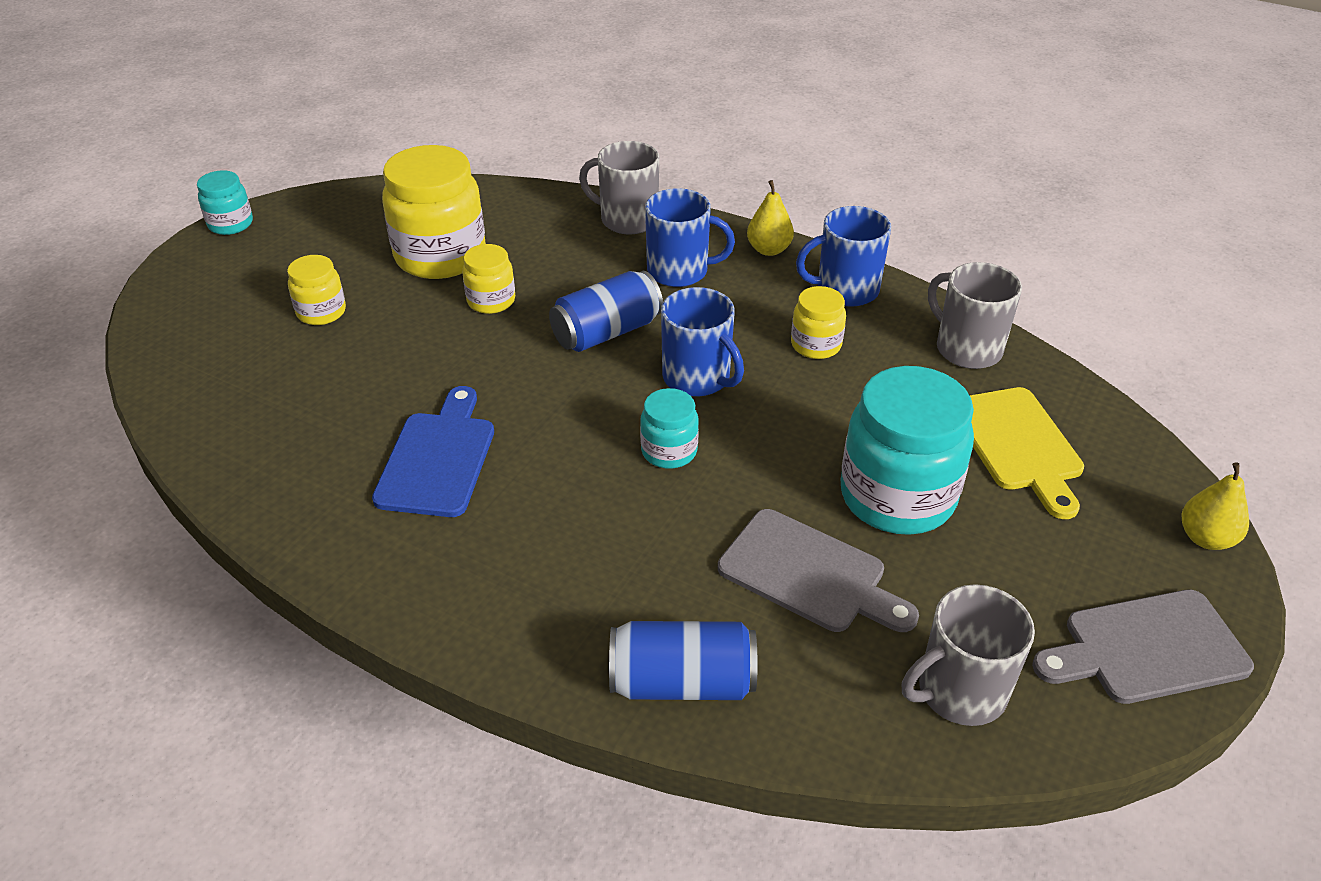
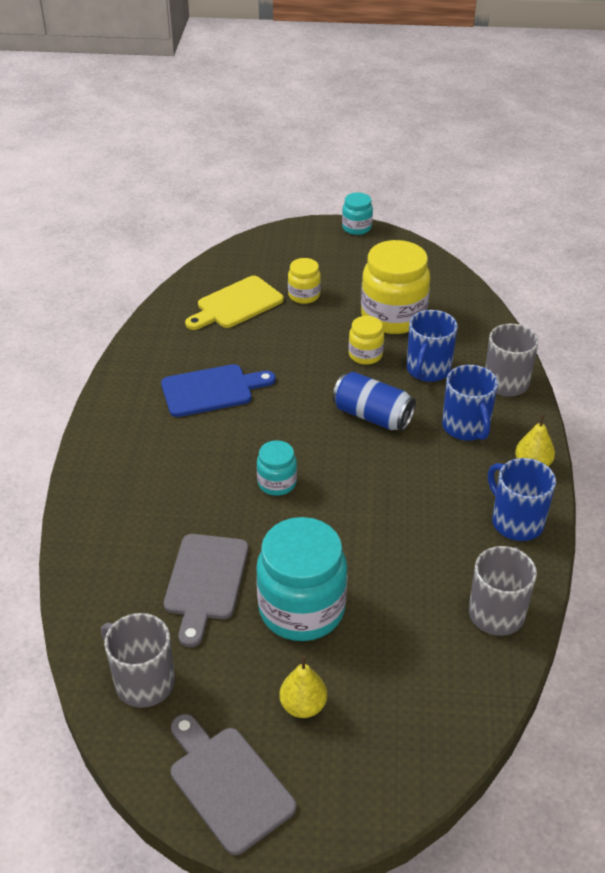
camera: 65 degrees right, 0 degrees up
blue can [609,621,758,700] -> none
blue mug [661,287,744,397] -> blue mug moved to [407,310,458,382]
yellow jar [791,286,846,359] -> none
yellow cutting board [970,387,1084,519] -> yellow cutting board moved to [185,276,284,330]
yellow pear [1181,462,1249,550] -> yellow pear moved to [279,655,327,718]

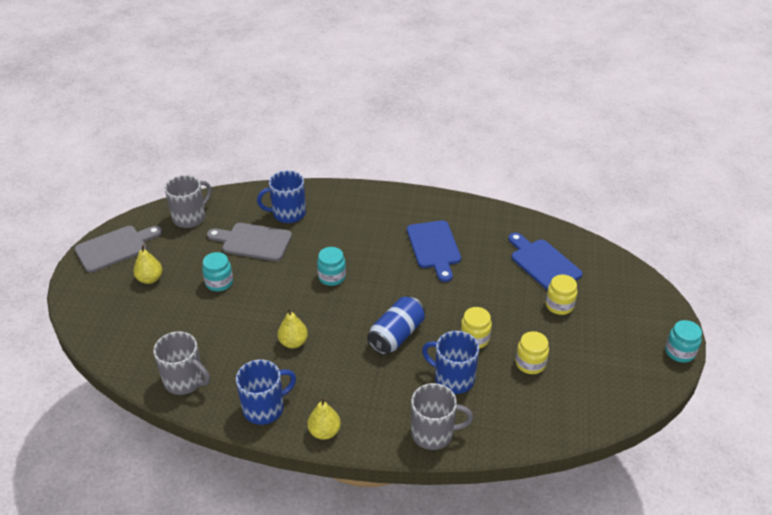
camera: 95 degrees right, 0 degrees up
yellow cutting board [185,276,284,330] -> blue cutting board [508,233,583,290]
turquoise jar [256,517,347,641] -> turquoise jar [202,252,233,292], size x0.51
yellow jar [361,240,430,334] -> yellow jar [516,331,549,374], size x0.51
blue mug [442,365,498,441] -> blue mug moved to [257,170,306,223]
none -> yellow pear [278,308,308,349]

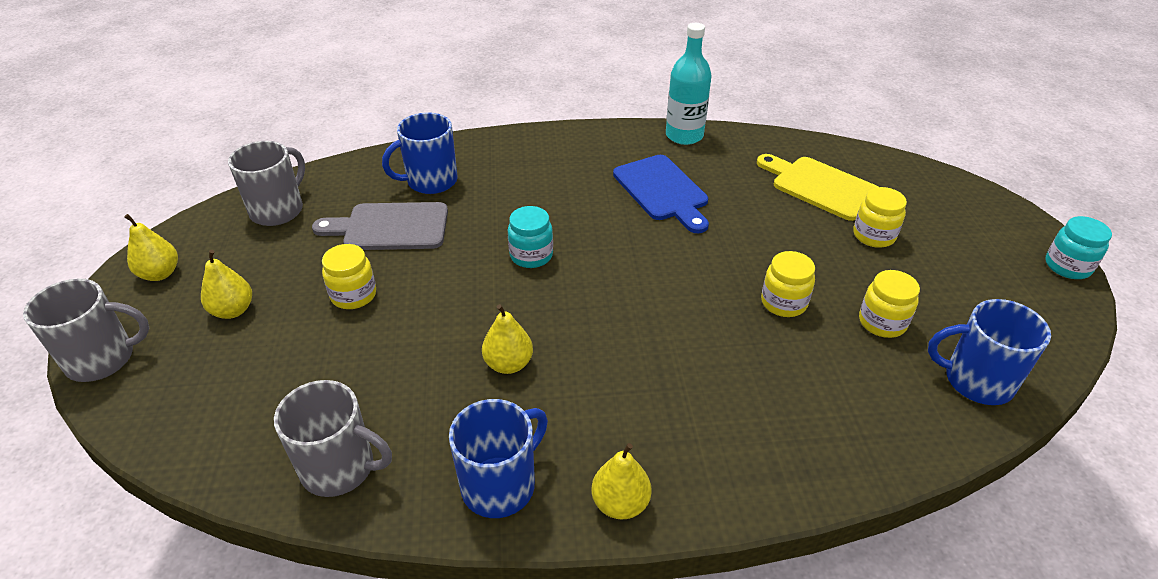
camera: 15 degrees left, 0 degrees up
grey cutting board [75,226,162,273] -> yellow pear [124,214,178,281]
turquoise jar [202,252,233,292] -> yellow jar [322,244,376,309]
blue can [367,296,425,355] -> none
grey mug [411,383,473,450] -> grey mug moved to [23,278,149,382]
blue mug [422,331,479,394] -> blue mug moved to [928,299,1051,405]
blue cutting board [508,233,583,290] -> yellow cutting board [757,154,878,221]
none -> turquoise bottle [666,23,712,145]

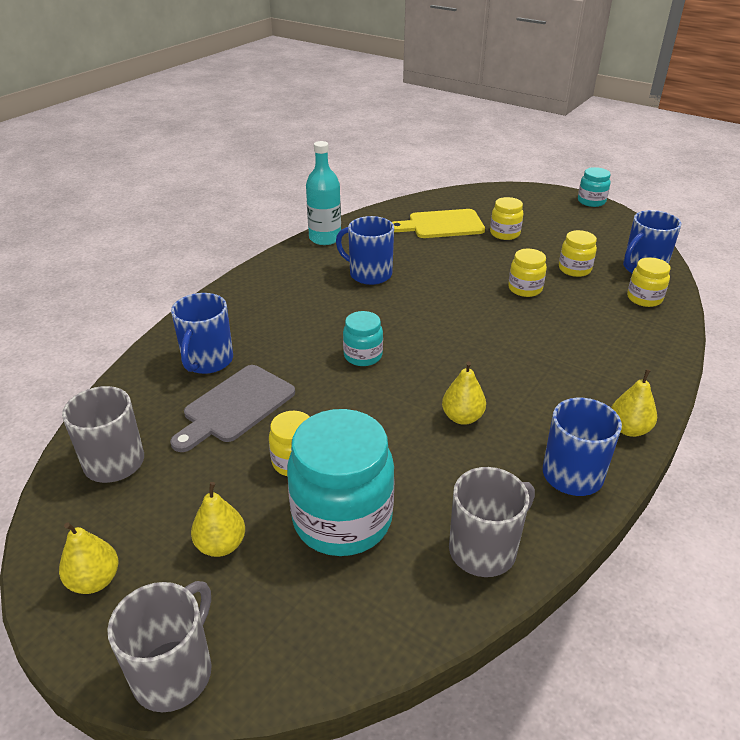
camera: 50 degrees left, 5 degrees down
blue cutting board [613,155,709,233] -> blue mug [336,216,394,285]
none -> turquoise jar [287,409,395,556]
none -> yellow jar [627,257,671,307]

